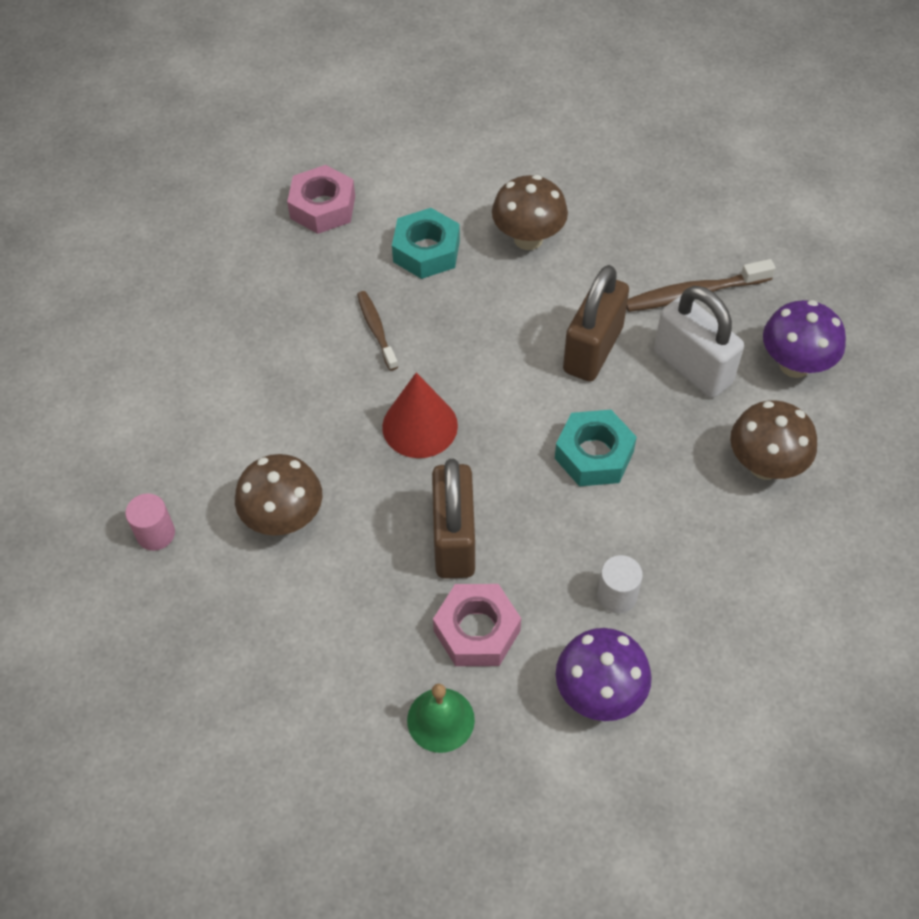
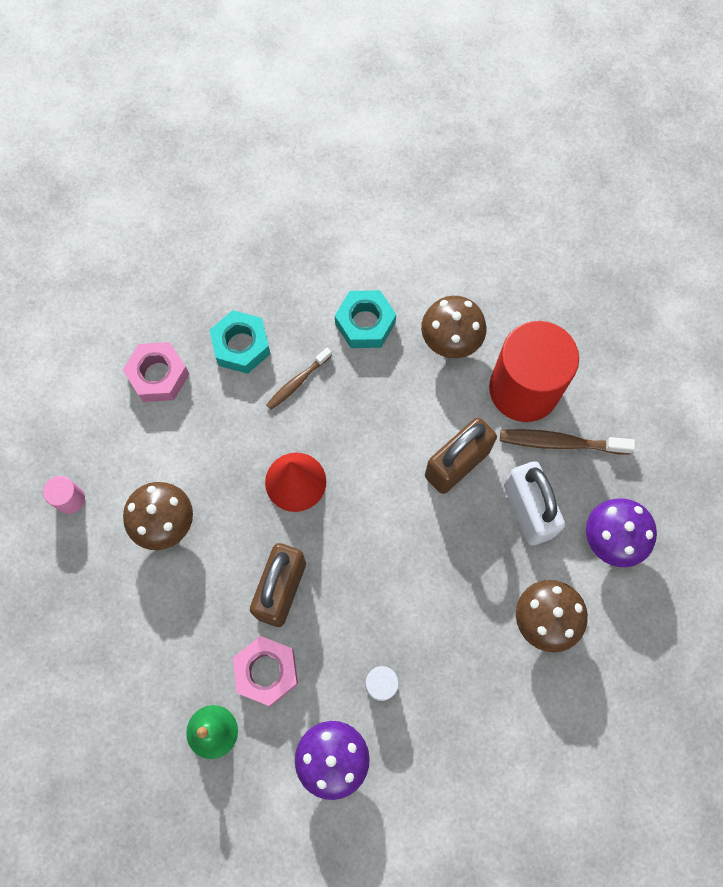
camera: 20 degrees right, 15 degrees up
pink nut [287,165,355,234] -> pink nut moved to [123,342,189,402]
brown toothbrush [357,291,398,371] -> brown toothbrush turned 135 degrees counterclockwise [266,348,332,410]
turquoise nut [555,410,637,486] -> turquoise nut moved to [210,310,271,374]
none -> red cylinder [489,321,579,422]

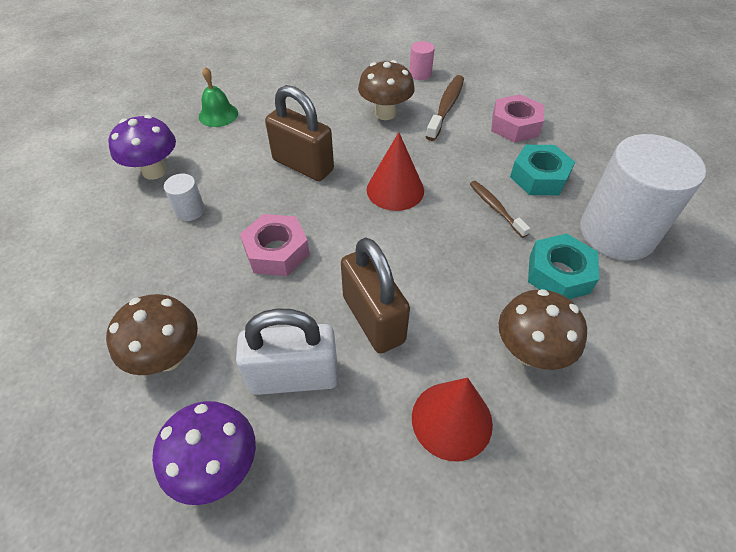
camera: 105 degrees right, 20 degrees down
pink nut [233,636,298,706] -> pink nut moved to [240,214,310,276]
red cylinder [489,321,579,422] -> red cone [412,377,493,461]
brown toothbrush [500,429,635,455] -> brown toothbrush moved to [426,75,464,141]
none -> white cylinder [580,134,706,261]

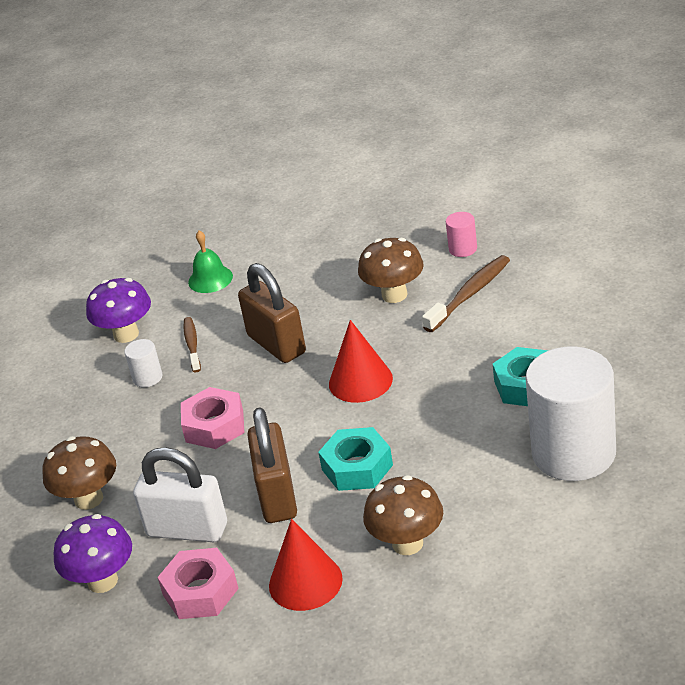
camera: 25 degrees right, 15 degrees down
brown toothbrush [470,181,530,238] -> brown toothbrush moved to [183,317,201,372]
pink nut [491,94,544,143] -> pink nut moved to [157,548,239,619]
turquoise nut [528,234,599,299] -> turquoise nut moved to [318,427,393,491]

